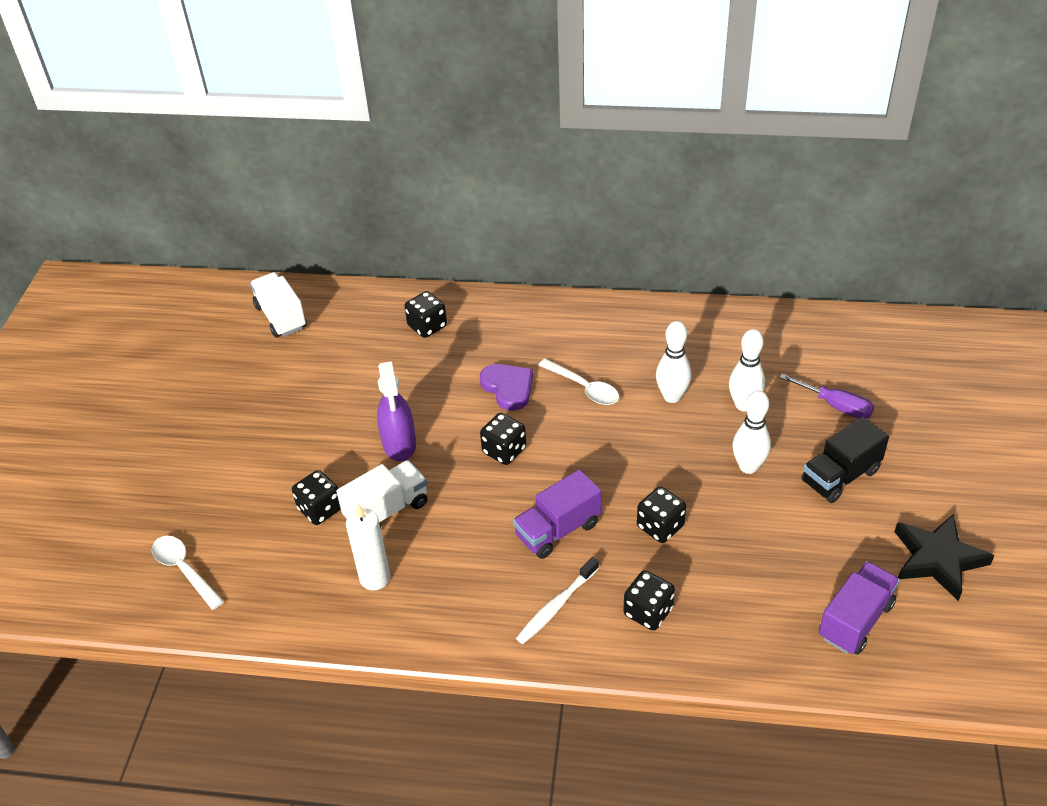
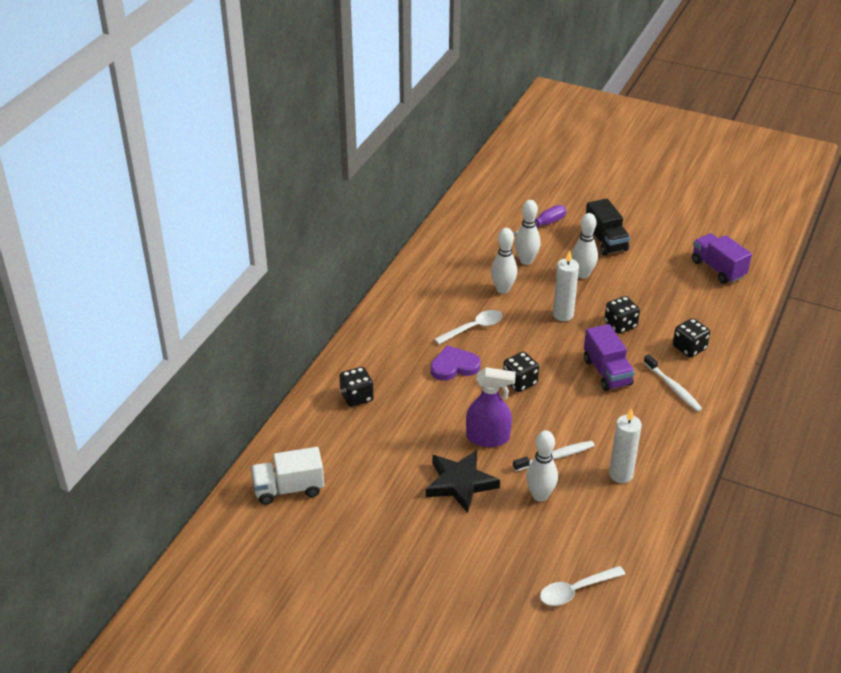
camera: 75 degrees left, 5 degrees down
black dice [292,470,341,525] -> white bowling pin [526,430,558,502]
white truck [336,460,427,528] -> white toothbrush [513,441,595,471]
black star [894,514,995,601] -> black star moved to [425,450,500,513]
none -> white candle [553,250,579,321]

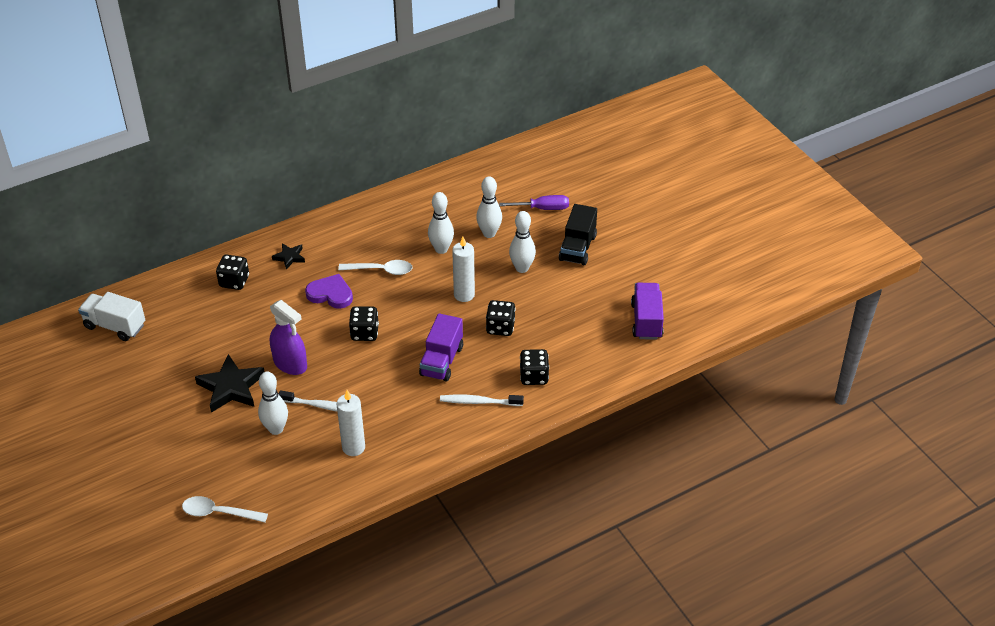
camera: 35 degrees right, 5 degrees up
white toothbrush [644,354,702,412] -> white toothbrush turned 90 degrees clockwise [440,395,524,406]
none -> black star [272,243,305,270]

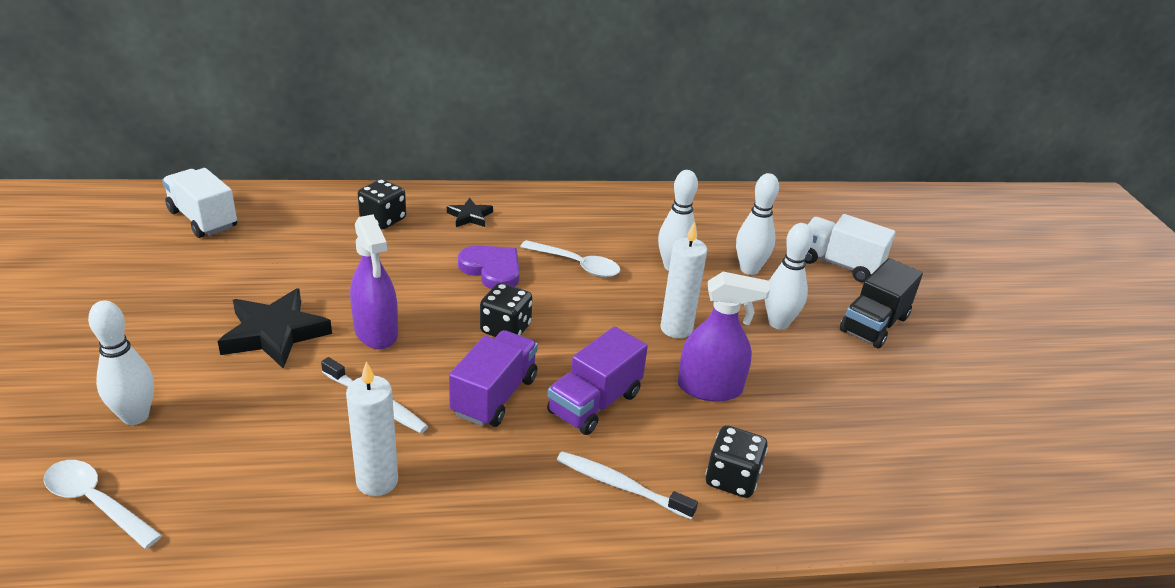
camera: 20 degrees right, 10 degrees down
white bowling pin [258,372,288,435] -> white bowling pin moved to [88,300,154,425]
black dice [486,300,515,336] -> purple spray bottle [678,272,770,402]
purple screwdriver [499,195,569,210] -> white truck [805,214,895,282]
purple truck [631,283,664,340] -> purple truck moved to [449,330,538,427]

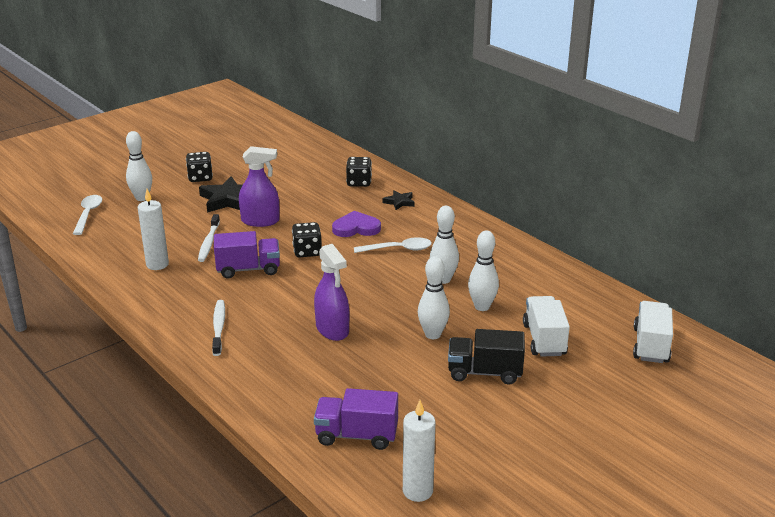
camera: 60 degrees right, 5 degrees down
white truck [162,168,237,238] -> white truck moved to [633,301,673,363]
purple spray bottle [350,215,398,349] -> purple spray bottle turned 120 degrees counterclockwise [239,146,280,227]
purple heart [458,245,520,289] -> purple heart turned 105 degrees counterclockwise [332,211,381,237]
white spoon [520,240,620,277] -> white spoon turned 90 degrees counterclockwise [354,237,432,253]
purple truck [547,327,648,435] -> purple truck moved to [314,388,398,450]
white candle [660,222,707,338] -> white candle moved to [403,400,436,502]
black dice [706,425,768,498] -> black dice moved to [186,152,213,182]

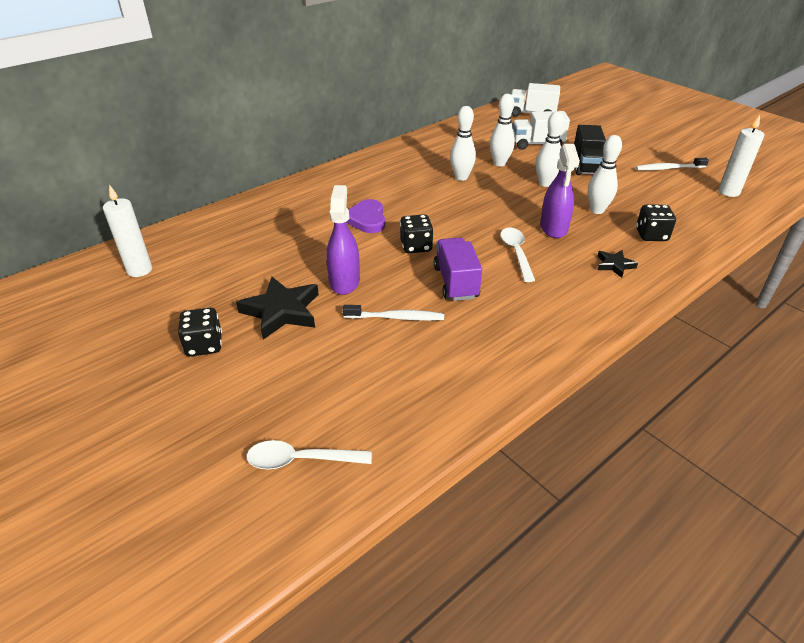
camera: 90 degrees left, 10 degrees up
white bowling pin [126,131,152,201] -> white bowling pin moved to [588,135,622,214]
white candle [138,189,169,270] -> white candle moved to [103,185,152,277]
white toothbrush [212,300,225,356] -> white toothbrush moved to [636,158,709,170]
purple spray bottle [314,244,349,341] -> purple spray bottle turned 120 degrees clockwise [540,144,580,238]
purple truck [314,388,398,450] -> none
black dice [346,157,372,187] -> black dice moved to [636,204,676,241]
white spoon [354,237,432,253] -> white spoon moved to [500,228,535,282]
black star [383,190,415,210] -> black star moved to [598,250,638,278]

